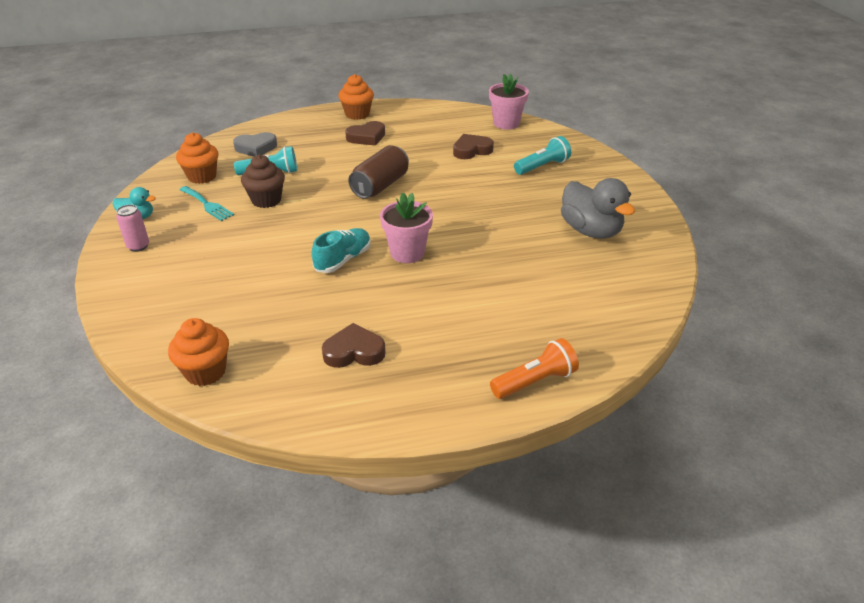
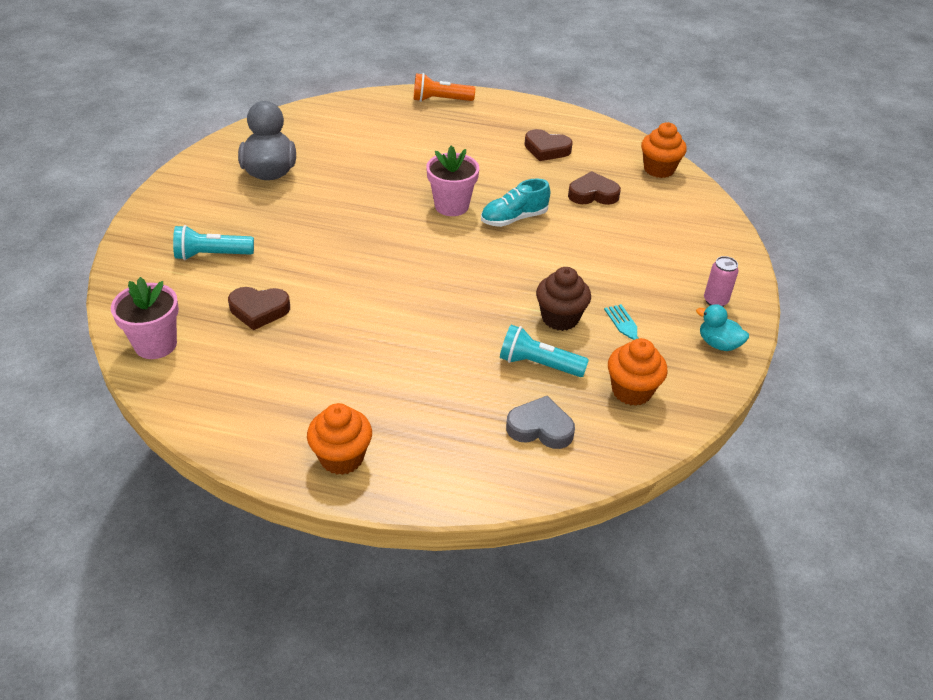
camera: 155 degrees left, 5 degrees up
brown heart [345,121,385,146] -> brown heart moved to [568,171,621,205]
brown can [348,145,409,199] -> none

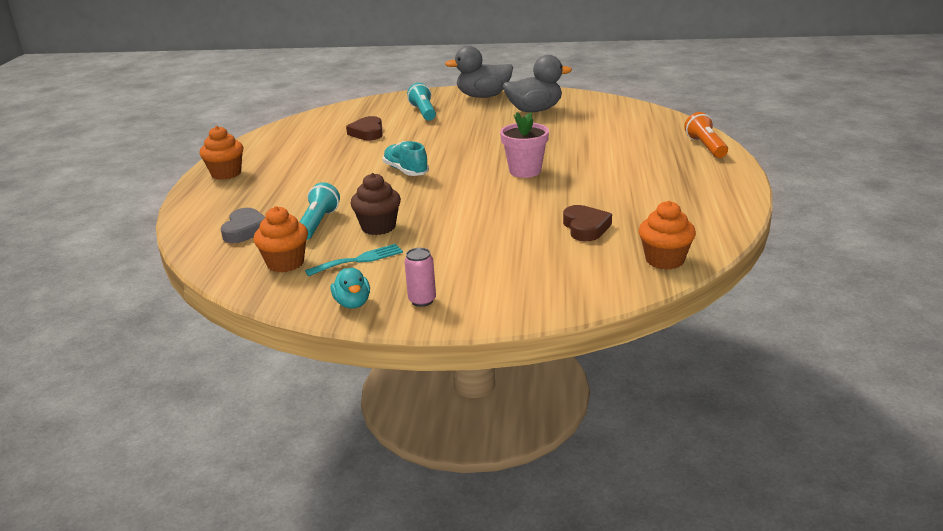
camera: 85 degrees right, 15 degrees down
pink flower pot [111,277,179,359] -> none
turquoise shoe [481,178,551,227] -> turquoise shoe moved to [383,141,429,176]
brown heart [524,129,573,161] -> none
turquoise duck [696,304,749,351] -> turquoise duck turned 135 degrees clockwise [331,268,370,309]
none -> grey duck [445,46,513,98]

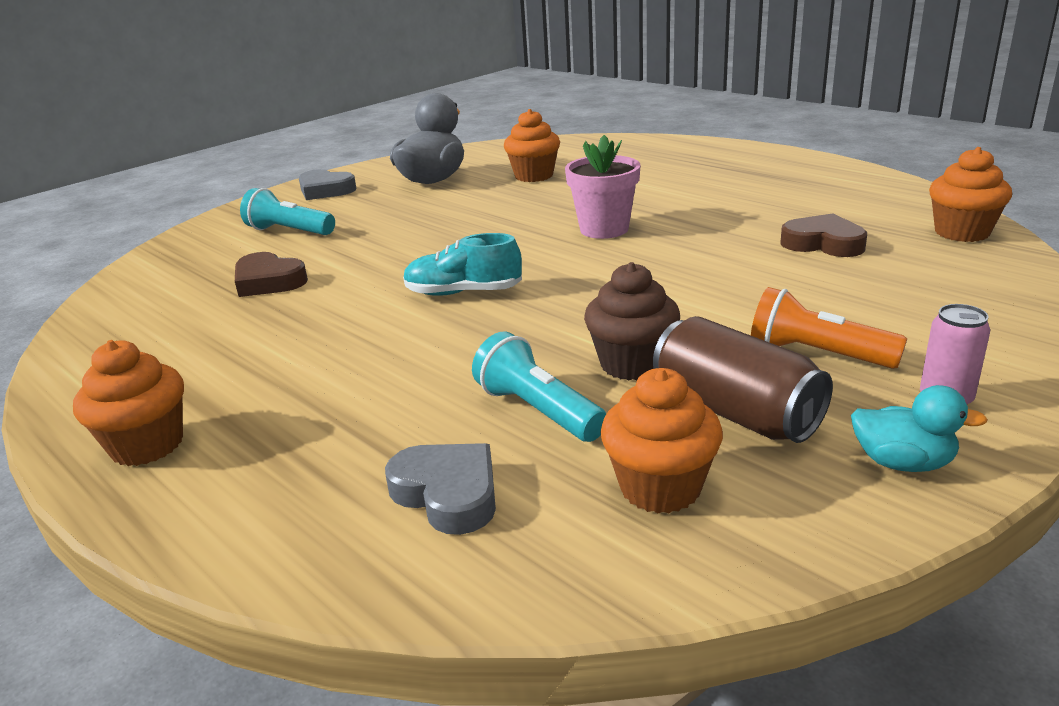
camera: 50 degrees left, 0 degrees up
turquoise fork [305,244,403,276] -> brown can [653,316,833,443]
grey duck [445,46,513,98] -> grey heart [299,169,356,200]
orange flashlight [684,112,728,158] -> orange flashlight moved to [751,287,907,369]
none -> orange cupcake [504,109,560,182]

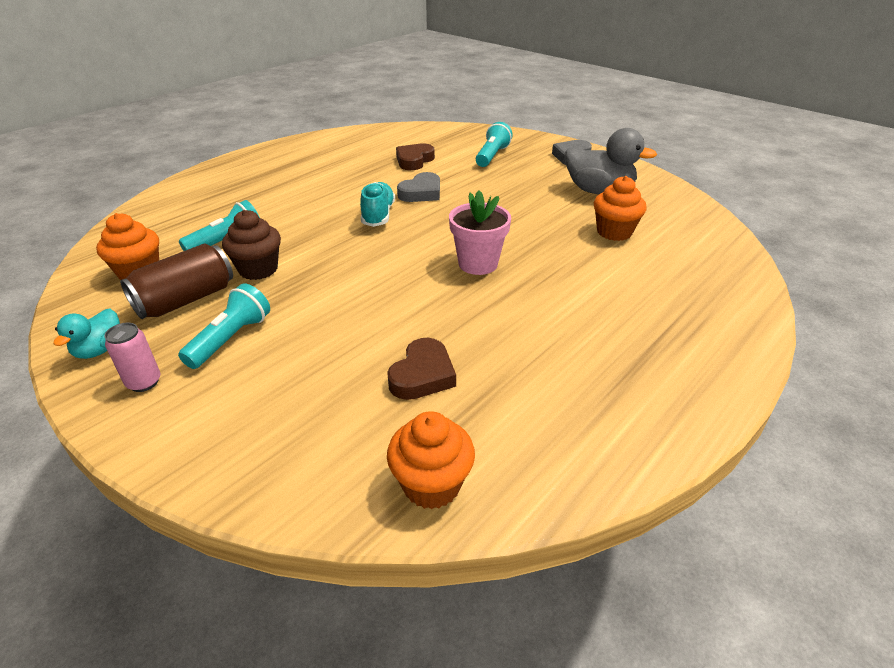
camera: 85 degrees right, 10 degrees up
orange cupcake [73,340,184,466] -> none
grey heart [385,443,496,535] -> grey heart moved to [397,172,440,202]
orange flashlight [751,287,907,369] -> turquoise flashlight [178,283,270,369]

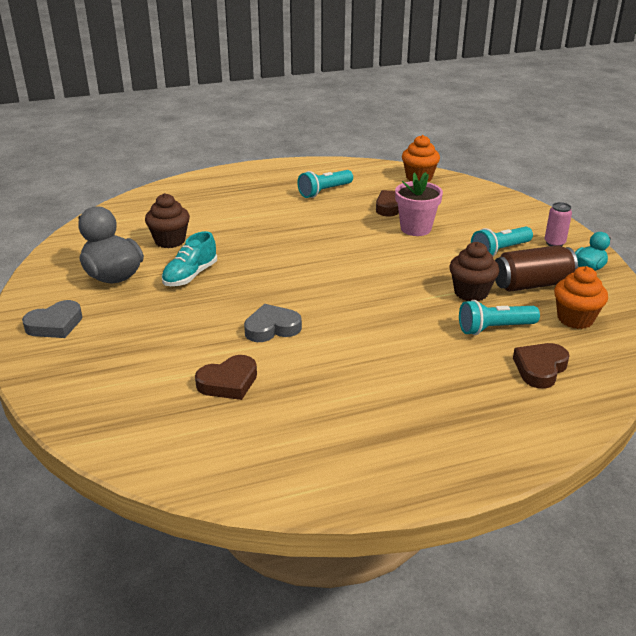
camera: 150 degrees left, 5 degrees down
turquoise shoe [360,182,395,227] -> turquoise shoe moved to [162,231,217,286]
pink flower pot [449,190,511,275] -> pink flower pot moved to [395,172,443,236]
turquoise flashlight [476,122,513,167] -> turquoise flashlight moved to [297,170,353,198]
orange cupcake [594,176,647,241] -> brown cupcake [145,193,190,248]
none -> brown heart [513,343,570,389]

